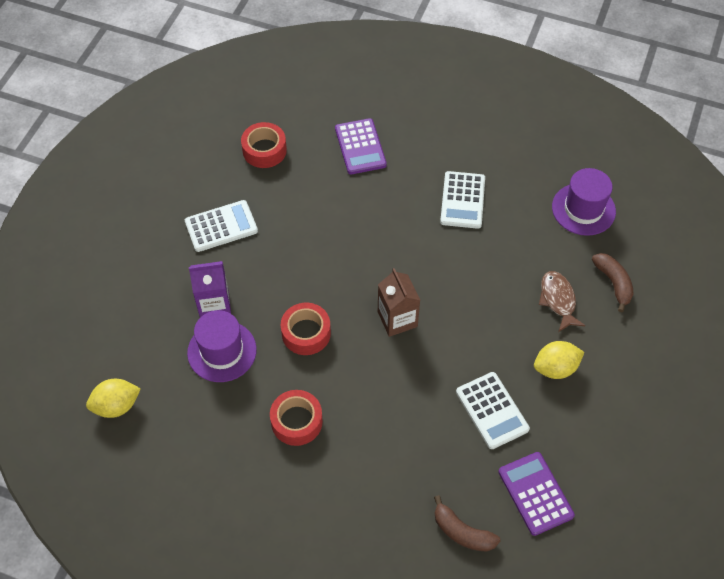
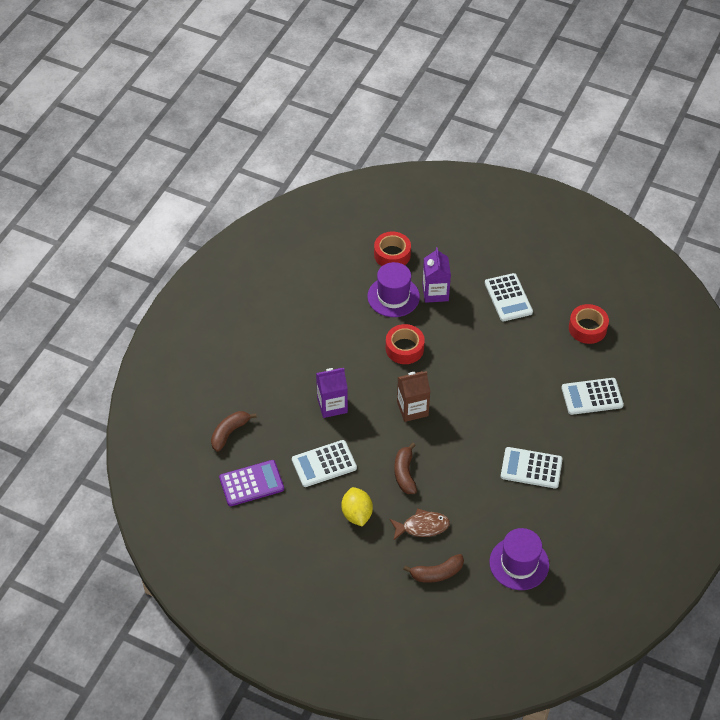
camera: 95 degrees right, 5 degrees down
yellow lemon [86,379,141,418] -> none
red tape [270,390,323,446] -> red tape moved to [374,232,411,266]
purple calculator [335,118,387,174] -> white calculator [561,378,624,415]
none -> purple carton [316,368,348,418]
none -> brown banana [394,443,417,494]

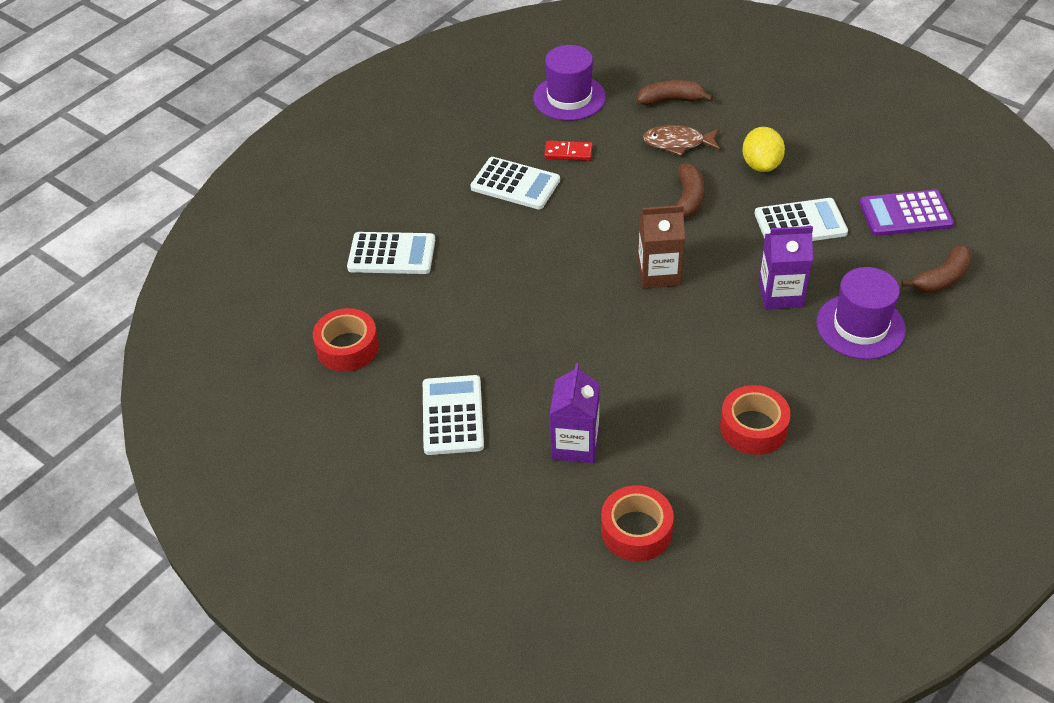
camera: 165 degrees left, 5 degrees down
purple hat [367,262,420,317] -> purple hat moved to [816,267,906,359]
red tape [386,324,425,364] -> red tape moved to [720,385,791,455]
none -> red domino [544,140,592,161]

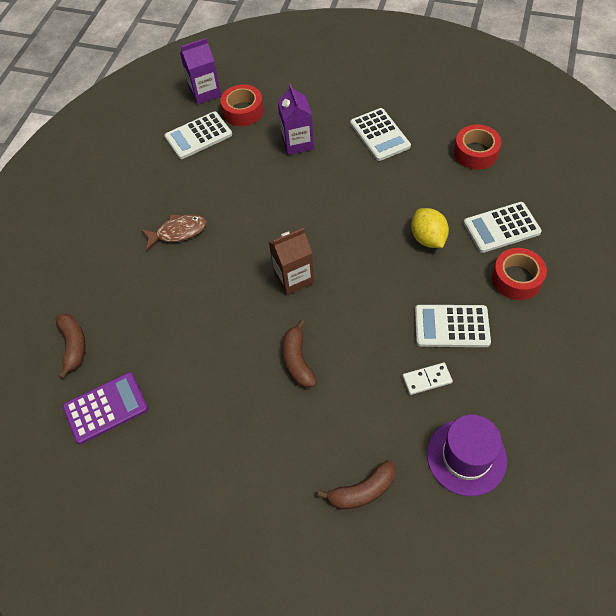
camera: 160 degrees right, 10 degrees up
red domino [544,140,592,161] -> white domino [402,363,453,395]
brown fish [643,125,720,156] -> brown fish moved to [141,214,206,251]
red tape [720,385,791,455] -> red tape moved to [492,248,547,300]
yellow lemon [742,127,785,172] -> yellow lemon moved to [411,208,449,248]
white calculator [755,198,848,241] -> white calculator moved to [164,111,232,159]
purple carton [759,226,813,309] -> purple carton moved to [180,38,221,104]
purple hat [816,267,906,359] -> none
brown banana [901,244,972,293] -> brown banana turned 135 degrees clockwise [56,313,85,379]

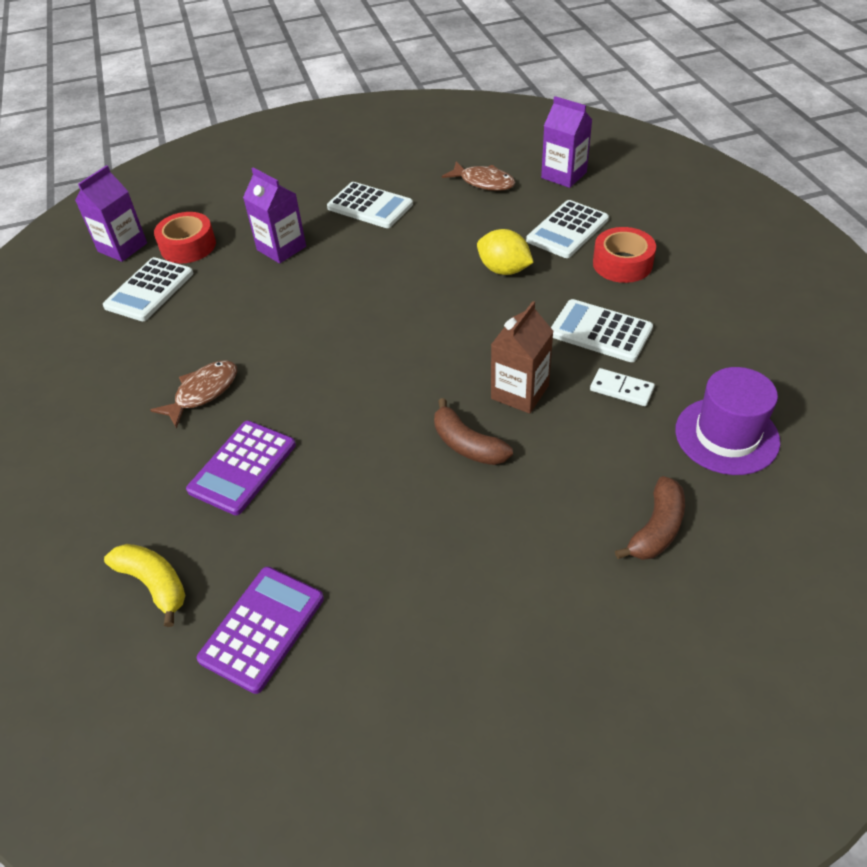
camera: 35 degrees left, 10 degrees down
brown banana [56,313,85,379] -> yellow banana [104,544,185,627]
brown carton [269,228,314,295] -> brown carton moved to [491,301,554,413]
white domino [402,363,453,395] -> white domino turned 75 degrees clockwise [590,368,655,406]
white calculator [415,305,491,347] -> white calculator turned 60 degrees clockwise [551,299,653,362]
red tape [454,125,502,170] -> brown fish [442,161,515,191]
none -> purple calculator [186,421,296,515]
none -> purple carton [541,96,592,188]

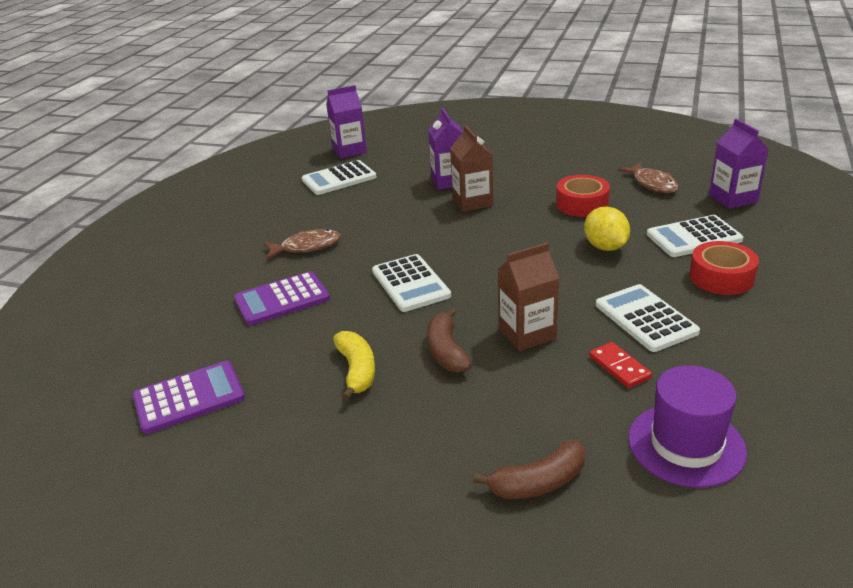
camera: 35 degrees right, 15 degrees down
yellow banana [104,544,185,627] -> yellow banana moved to [333,331,375,400]
red tape [154,212,216,263] -> red tape moved to [556,175,610,217]
white calculator [327,182,413,228] -> white calculator moved to [372,254,451,312]
white domino [590,368,655,406] -> red domino [589,342,652,388]
none -> brown carton [450,125,493,212]

